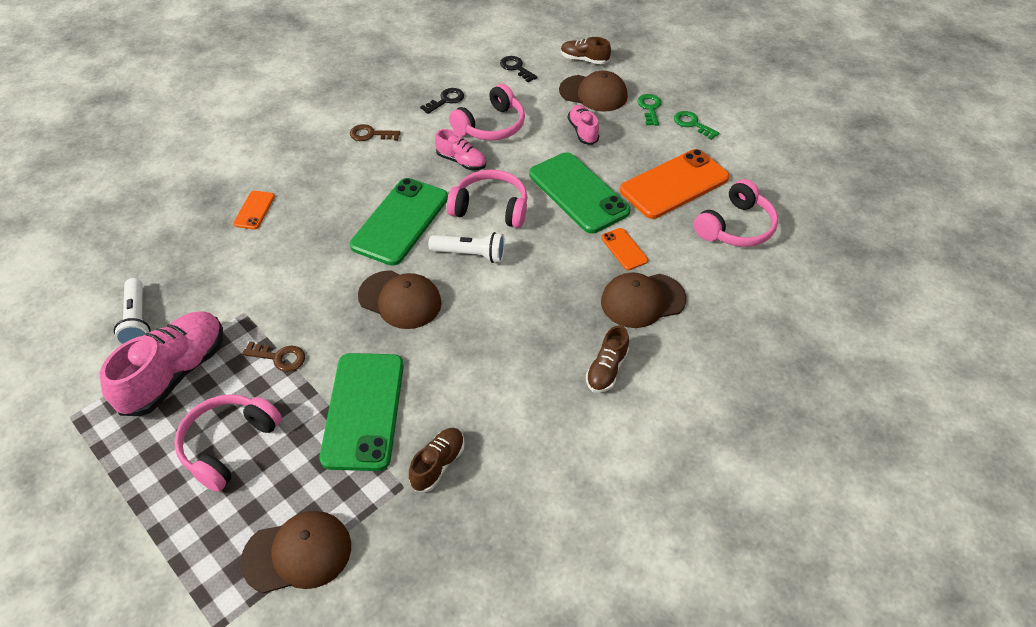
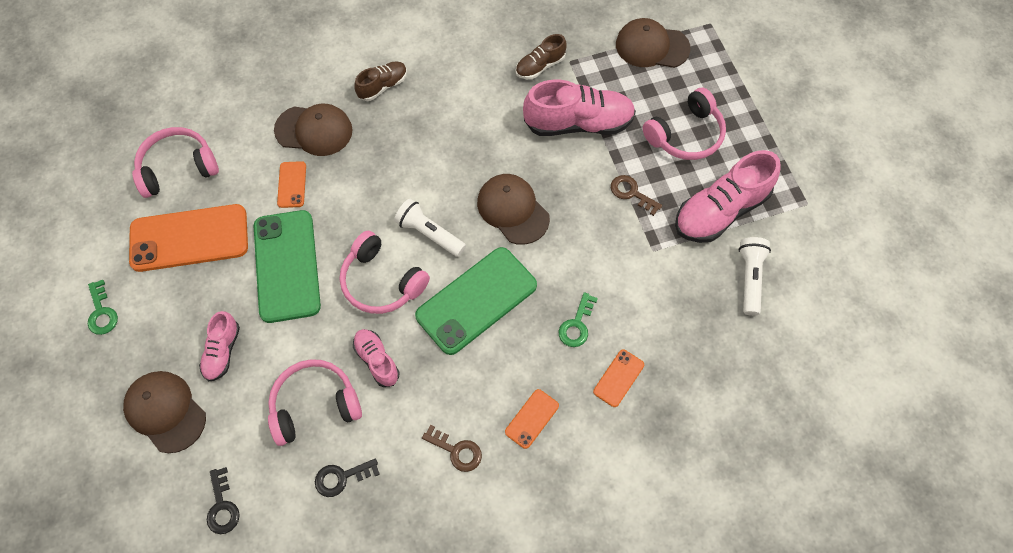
camera: 155 degrees left, 15 degrees up
green phone [320,353,404,471] -> pink shoe [523,80,636,136]
brown shoe [561,37,611,64] -> none
green key [637,94,661,126] -> green key moved to [559,292,598,347]
none -> orange phone [505,389,559,449]

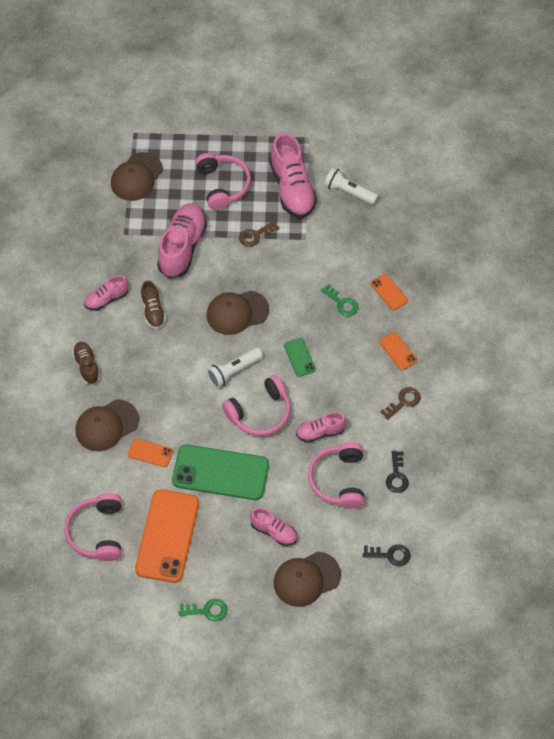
camera: 70 degrees left, 5 degrees down
brown cap [274,104,352,156] -> brown cap turned 150 degrees counterclockwise [75,399,139,451]
green phone [415,247,537,355] -> green phone [284,338,316,377], size x0.46
brown shoe [516,34,566,79] -> brown shoe moved to [141,280,166,329]
none -> pink shoe [84,275,129,311]

